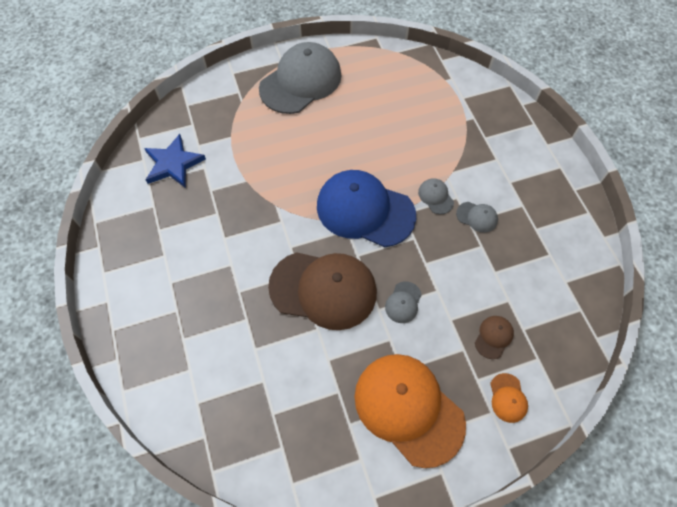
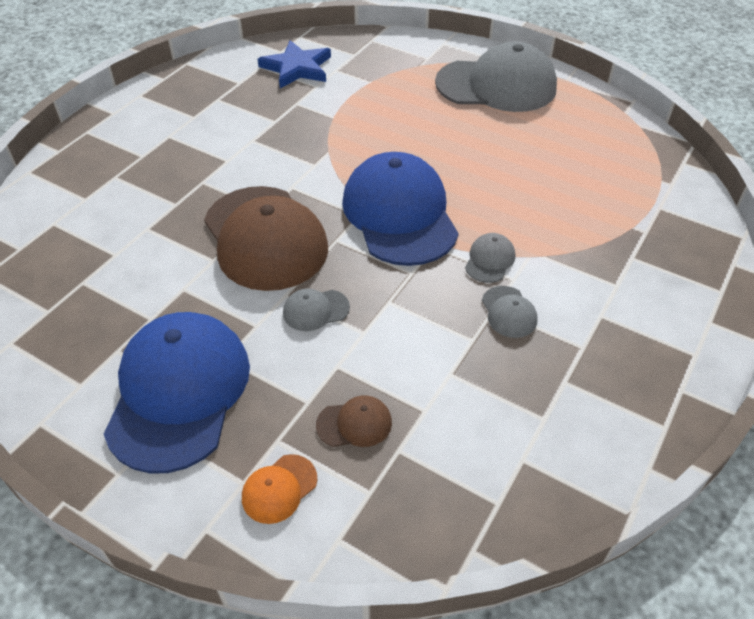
camera: 50 degrees right, 15 degrees down
orange cap [355,354,466,468] -> blue cap [104,312,250,474]

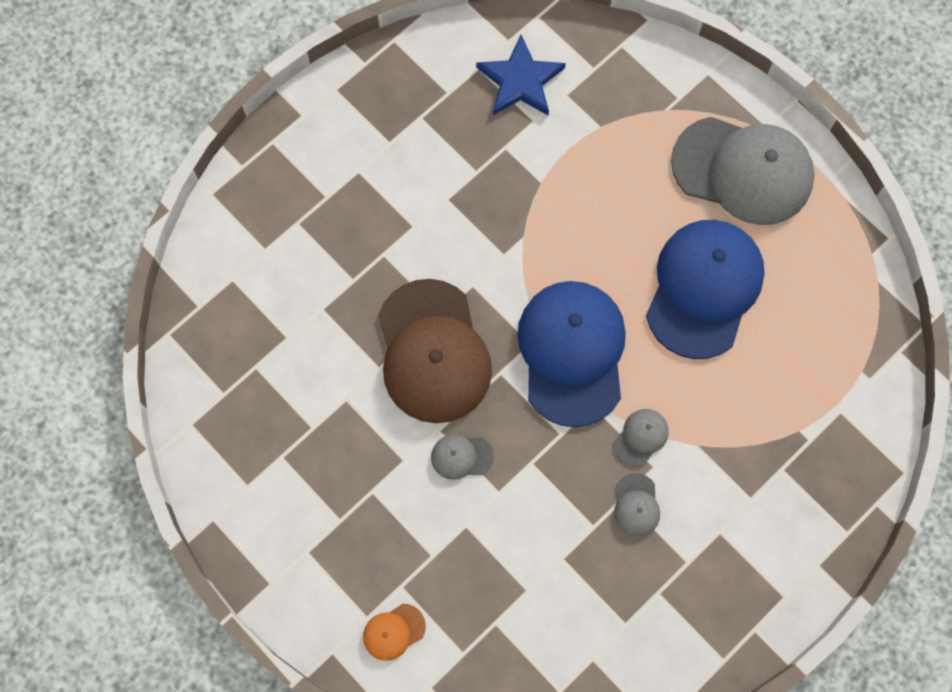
camera: 15 degrees right, 25 degrees up
blue cap [104,312,250,474] -> blue cap moved to [646,220,765,359]
brown cap [316,396,392,447] -> none

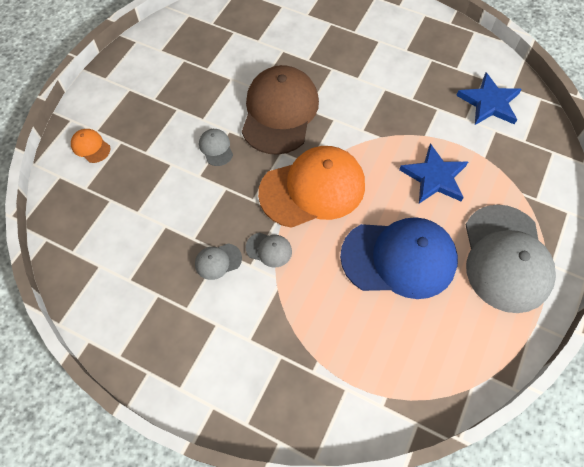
camera: 70 degrees right, 10 degrees down
brown cap [378,279,492,423] -> brown cap turned 135 degrees clockwise [242,65,319,155]
blue cap [517,281,626,427] -> orange cap [258,146,365,228]
none -> blue star [399,143,468,204]

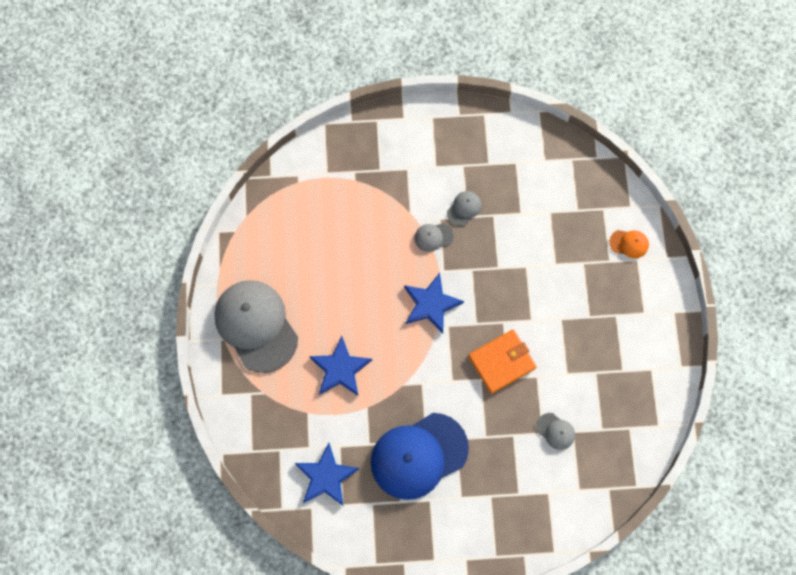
camera: 150 degrees right, 10 degrees up
grey cap [199,129,233,166] -> grey cap moved to [536,413,575,450]
brown cap [242,65,319,155] -> orange wallet [468,330,536,394]
orange cap [258,146,365,228] -> blue star [404,273,464,334]
blue cap [340,217,458,299] -> blue cap moved to [371,413,469,500]

